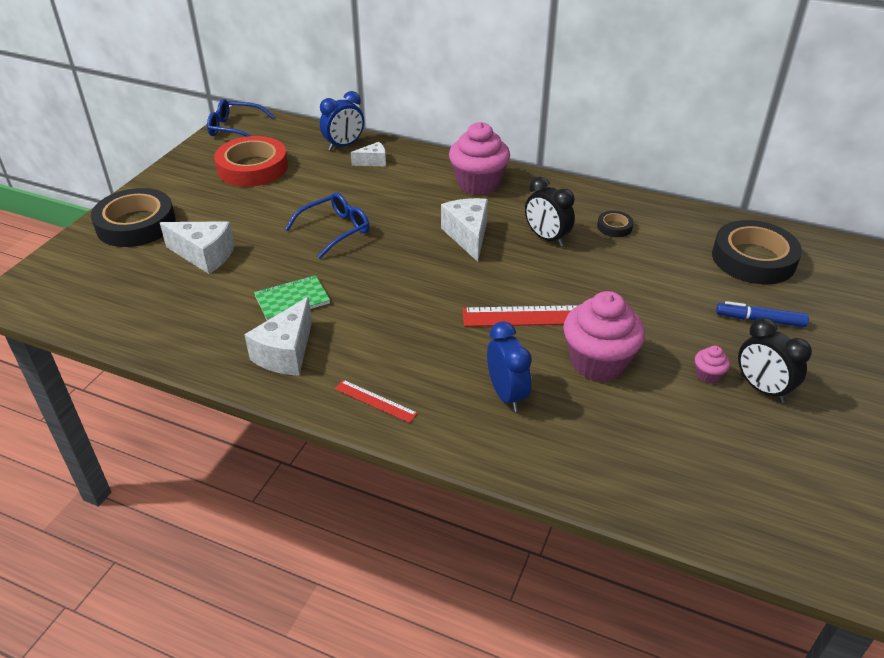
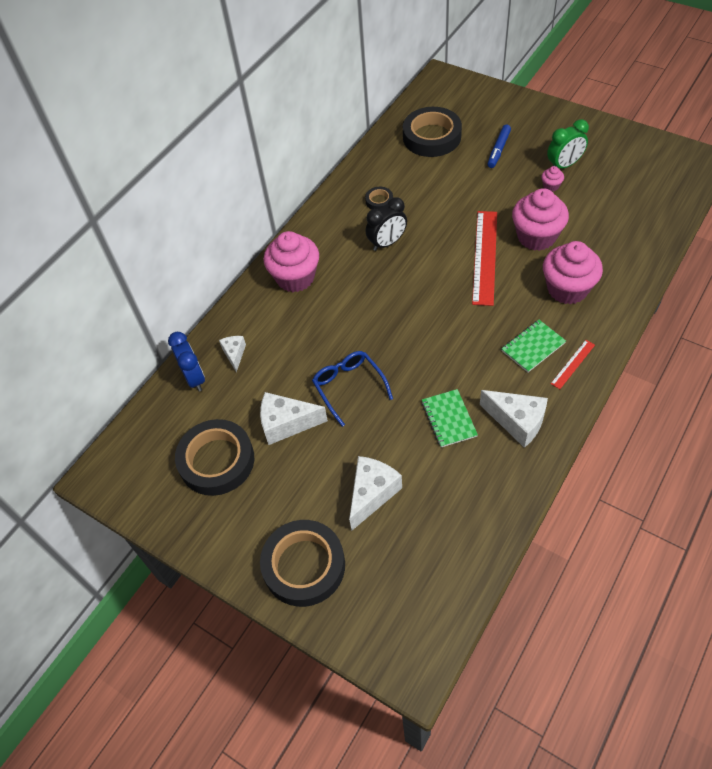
camera: 75 degrees left, 15 degrees up
blue glasses [207,99,275,137] -> none
red tape [214,136,288,187] -> black tape [175,419,254,496]
white cheese [441,198,488,262] -> white cheese moved to [260,392,328,445]
blue clock [487,321,532,412] -> pink cupcake [543,241,603,304]
black clock [738,318,812,403] -> green clock [547,119,589,168]
none -> green notebook [501,320,566,372]

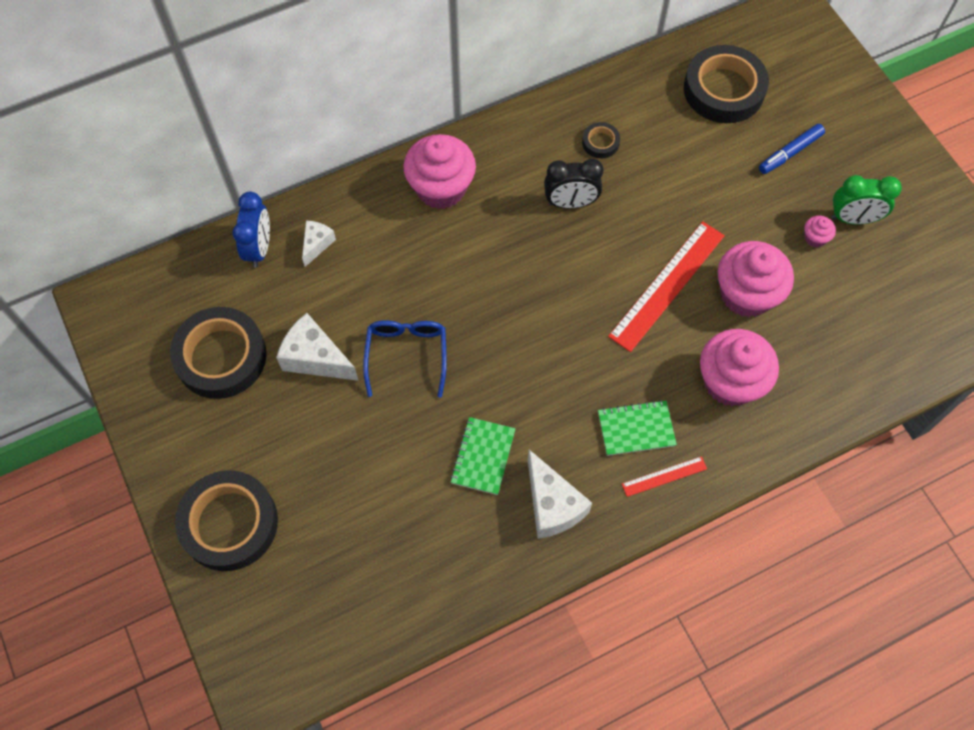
camera: 25 degrees right, 10 degrees up
white cheese [349,456,402,531] -> none

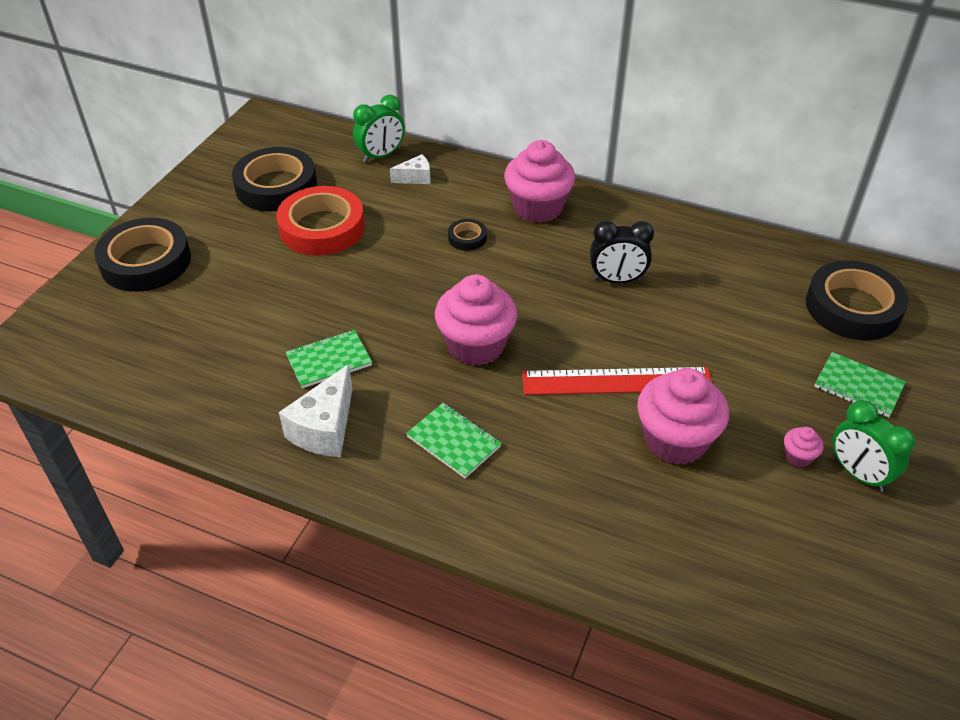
camera: 50 degrees right, 20 degrees down
blue clock [232,191,270,267] -> green clock [353,95,405,163]
white cheese [276,313,359,381] -> red tape [276,186,365,256]
blue glasses [363,320,447,398] -> none
black clock [544,159,603,209] -> black clock turned 45 degrees counterclockwise [590,220,654,283]
black tape [582,122,620,158] -> black tape moved to [448,219,487,251]
red ruler [622,456,707,497] -> none
pink cupcake [700,329,779,406] -> pink cupcake moved to [435,274,517,366]
blue marker [759,124,825,174] -> green notebook [814,352,906,417]

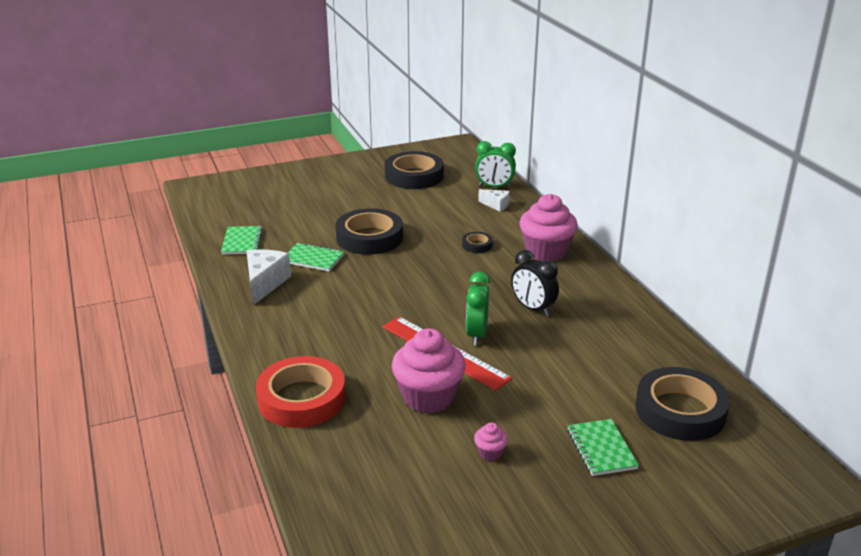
camera: 45 degrees right, 15 degrees down
black tape [94,218,191,292] -> black tape moved to [335,208,403,255]
red tape [276,186,365,256] -> red tape moved to [256,356,346,428]
white cheese [279,364,353,457] -> white cheese turned 120 degrees clockwise [247,249,291,305]
green notebook [406,403,502,478] -> green notebook moved to [221,226,263,255]
pink cupcake [435,274,517,366] -> none
green clock [833,400,916,492] -> green clock moved to [466,272,490,345]

